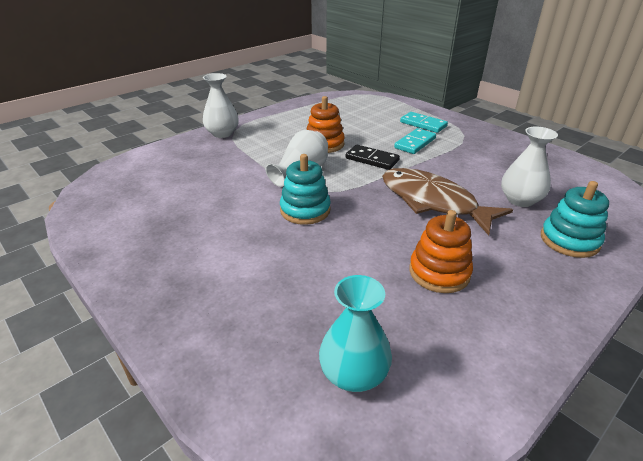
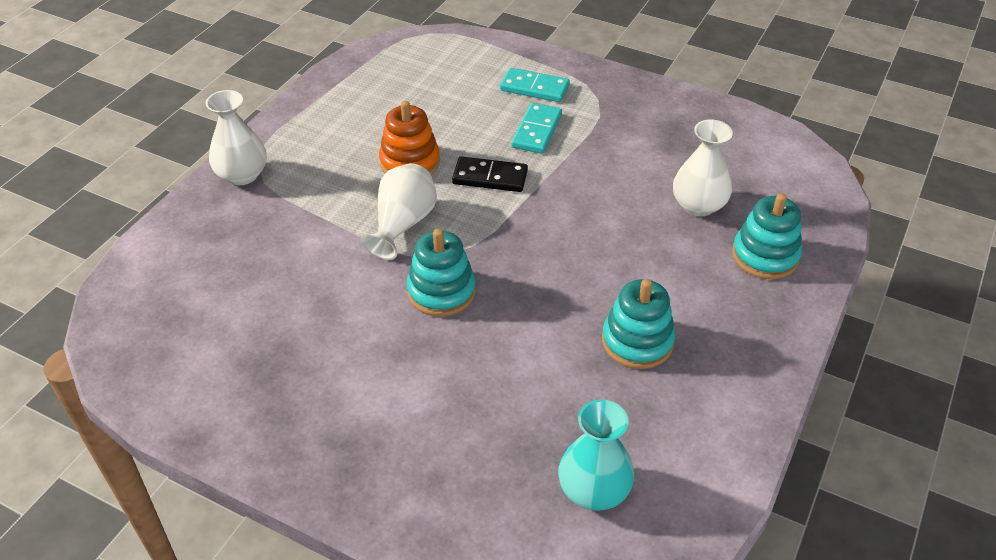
camera: 20 degrees left, 10 degrees up
brown fish [382,168,513,235] -> none
orange stacking toy [409,210,473,293] -> turquoise stacking toy [602,279,675,369]

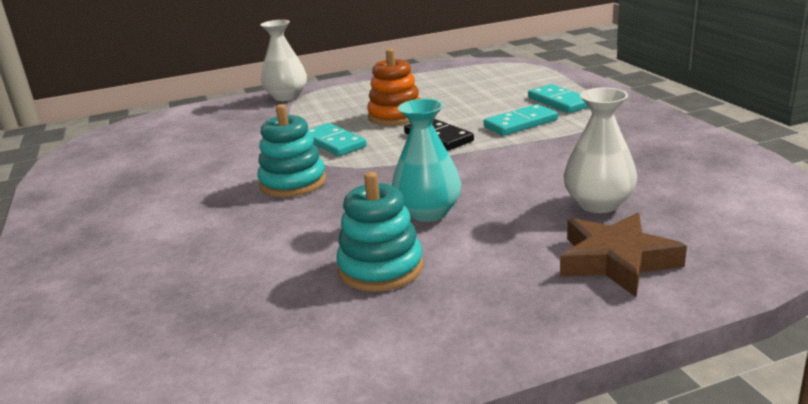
camera: 45 degrees right, 20 degrees down
white vase [362,163,437,260] -> turquoise domino [308,123,367,156]
turquoise vase [558,400,634,511] -> turquoise vase moved to [392,99,461,222]
turquoise stacking toy [732,193,802,279] -> brown star [560,213,687,297]

